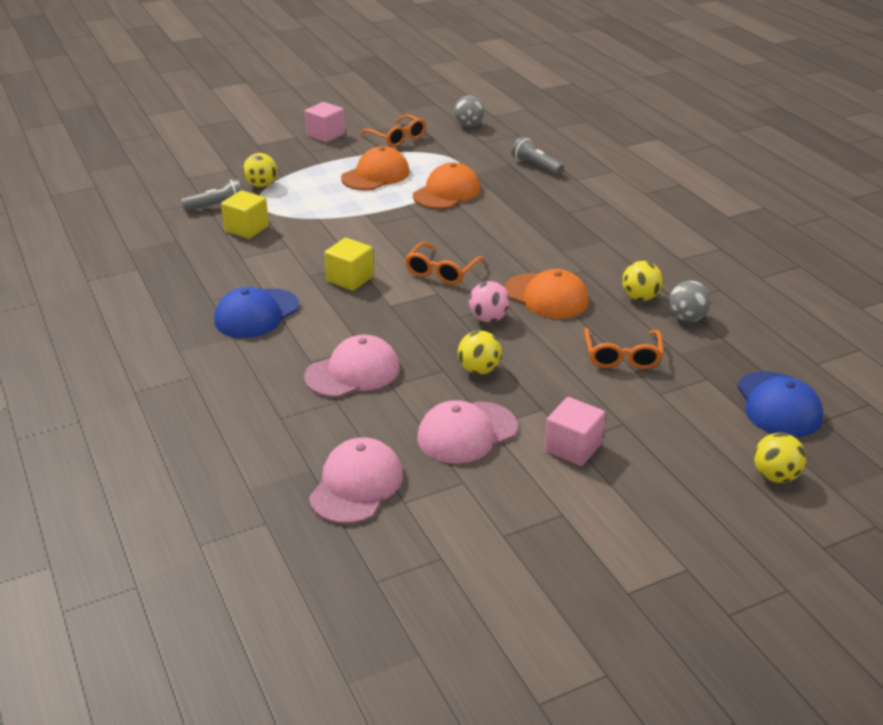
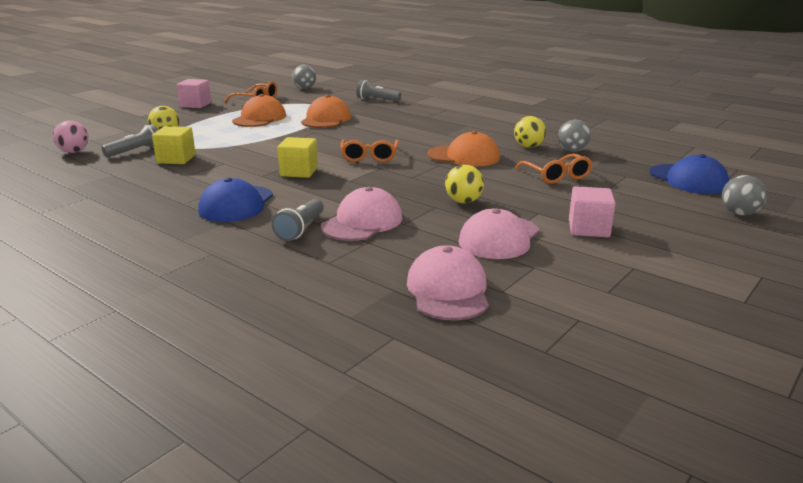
camera: 25 degrees left, 10 degrees down
pink ball [469,281,510,322] -> pink ball moved to [53,120,89,153]
yellow ball [754,433,806,483] -> grey ball [722,175,767,216]
none -> grey flashlight [272,199,324,241]

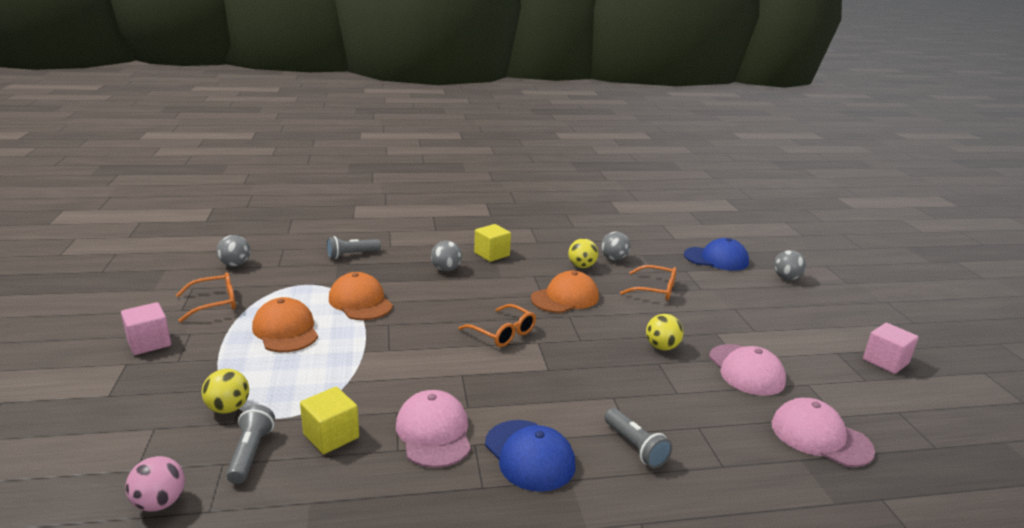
camera: 50 degrees left, 0 degrees up
yellow cube [277,137,318,178] -> yellow cube moved to [474,224,511,262]
pink cap [321,187,403,241] -> pink cap moved to [396,390,471,468]
pink cube [569,186,615,237] -> pink cube moved to [863,323,918,374]
none -> grey ball [431,241,462,271]

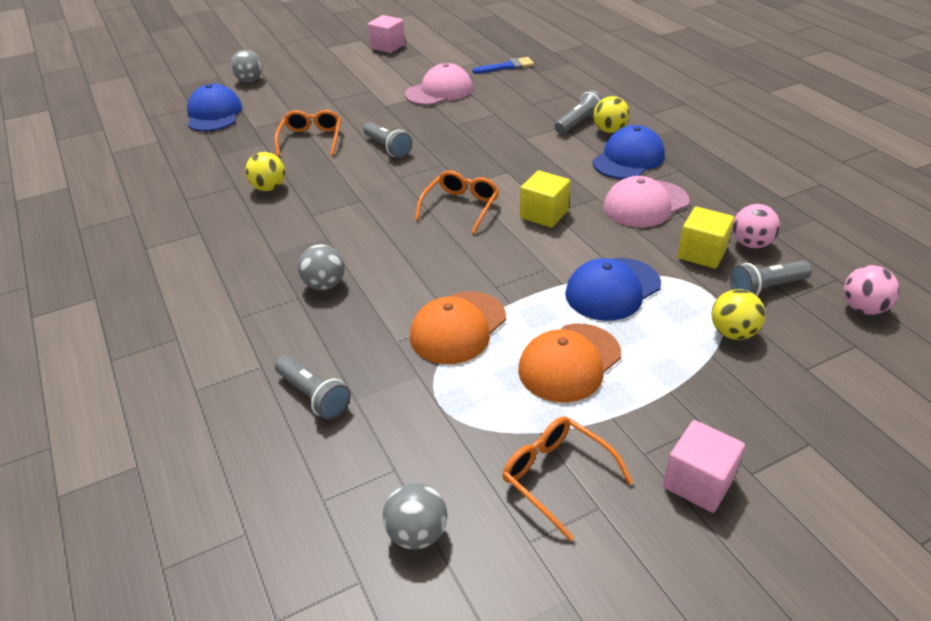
camera: 105 degrees left, 15 degrees up
yellow cube [474,224,511,262] -> yellow cube moved to [520,170,571,228]
orange cap [531,271,599,313] -> none
grey ball [601,232,630,261] -> none
yellow ball [646,314,683,351] -> yellow ball moved to [593,96,629,133]
pink cap [772,398,875,467] -> blue brush [472,57,534,74]
none -> grey flashlight [363,122,412,158]
none -> blue cap [565,258,661,321]
none -> pink ball [733,204,780,248]

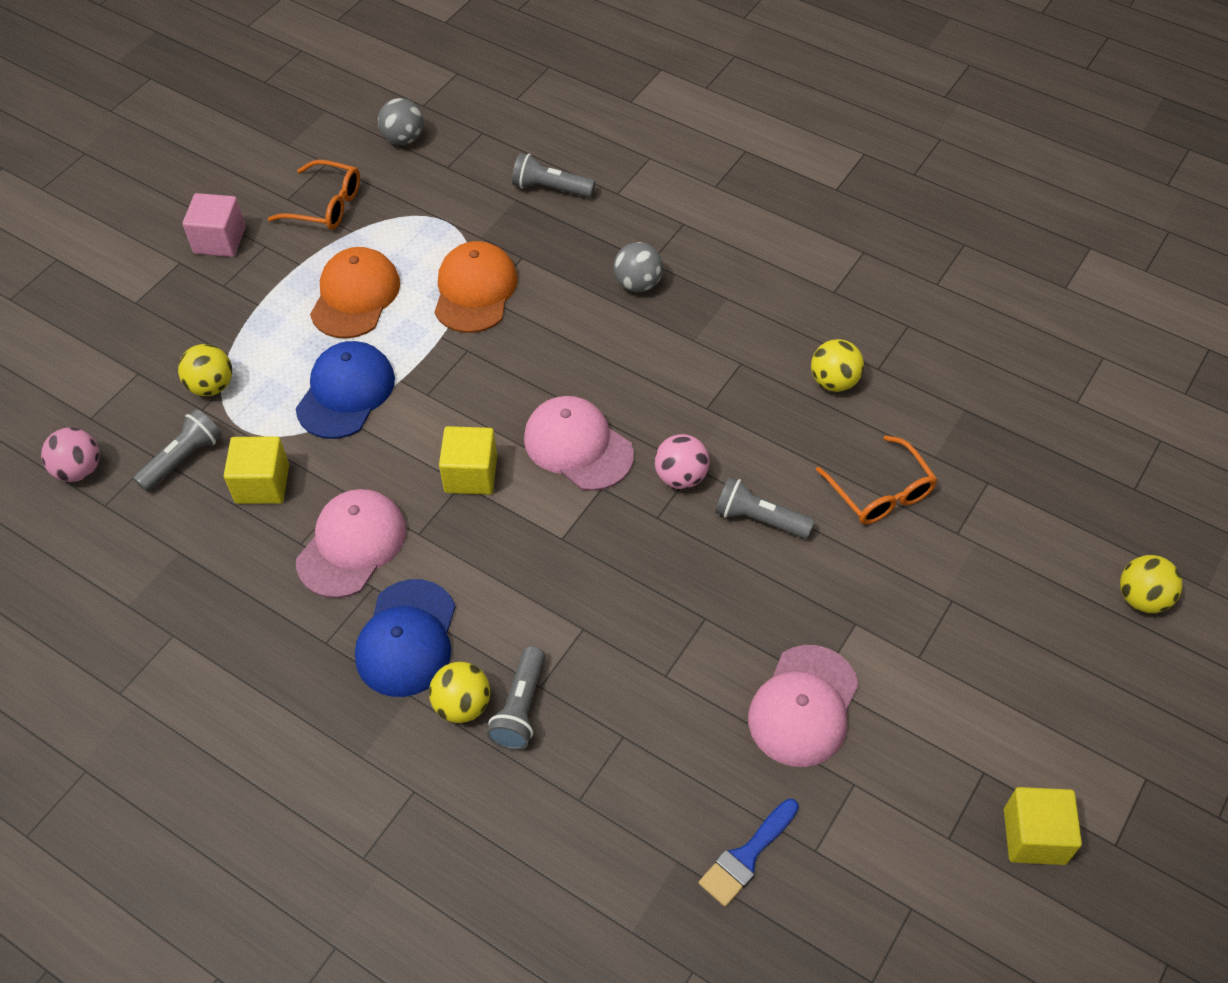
camera: 150 degrees right, 15 degrees up
blue cap [187,84,242,132] -> none
grey ball [230,50,263,82] -> yellow ball [1120,555,1183,613]
pink cube [368,15,405,53] -> yellow cube [1004,787,1082,865]
orange glasses [415,170,499,234] -> pink cap [524,396,634,491]
pink ball [733,204,780,248] -> pink ball moved to [655,434,710,489]

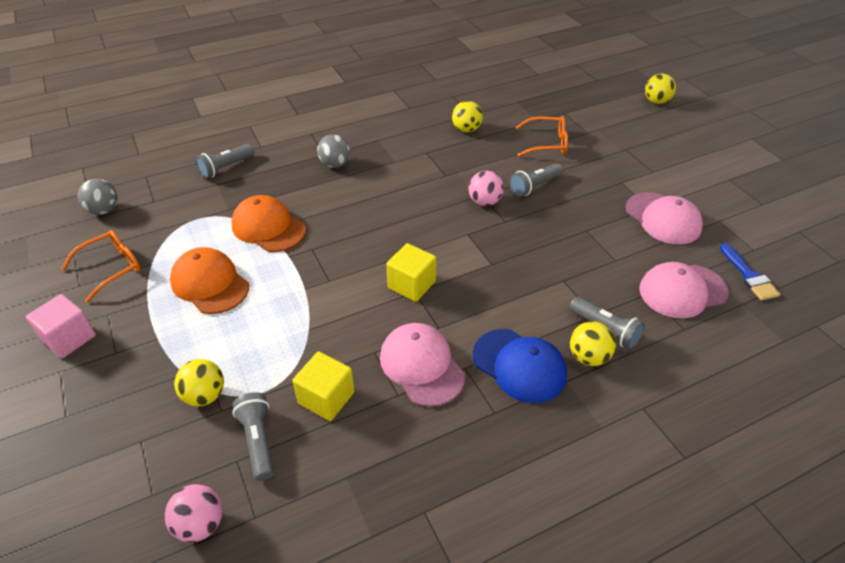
camera: 60 degrees left, 10 degrees down
blue cap [296,341,395,439] -> none
pink cap [524,396,634,491] -> pink cap moved to [639,262,729,318]
yellow cube [1004,787,1082,865] -> none

